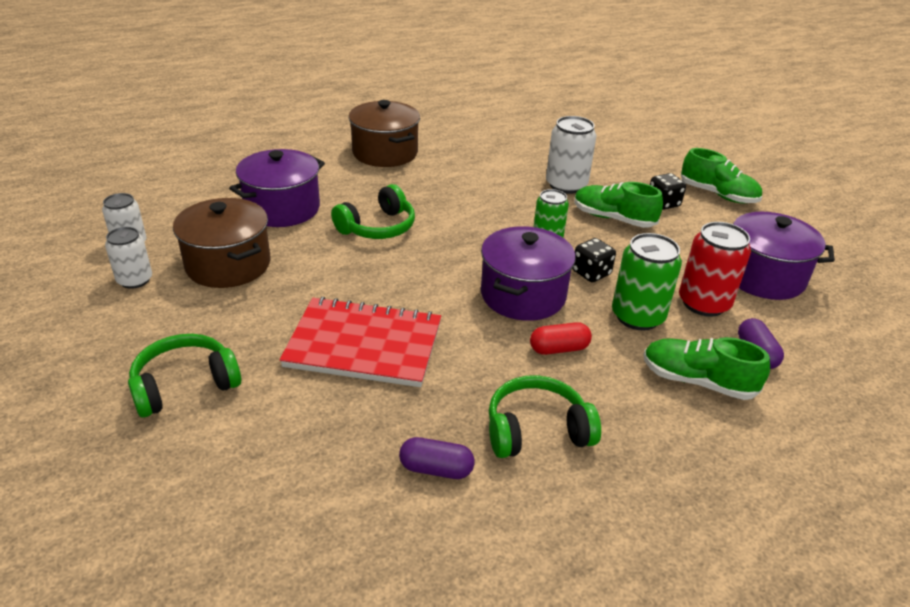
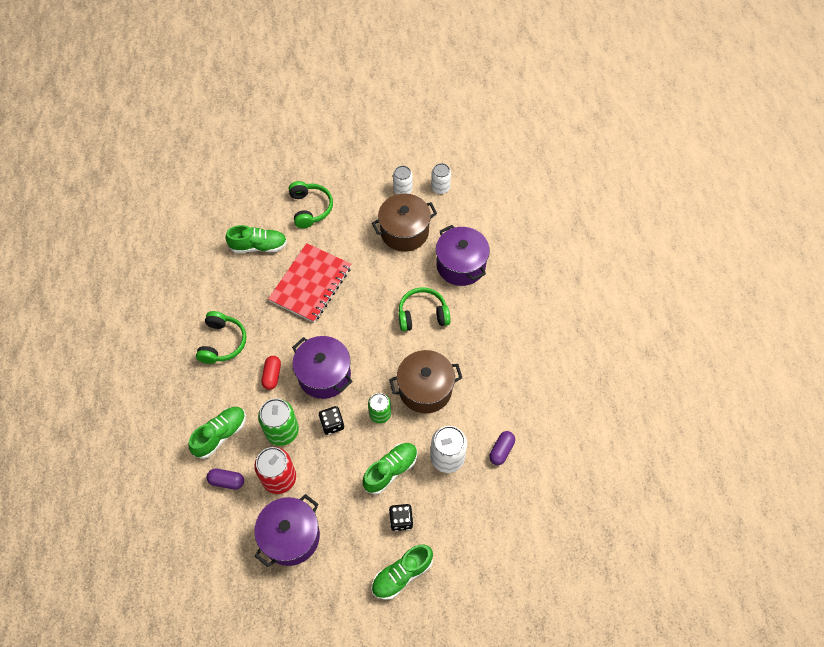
camera: 110 degrees right, 25 degrees up
green headphones [331,184,415,239] -> green headphones turned 105 degrees clockwise [398,287,451,332]
brown pot [349,100,420,167] -> brown pot moved to [389,350,462,413]
purple capsule [399,437,474,479] -> purple capsule moved to [489,431,515,465]
none -> green shoe [225,225,287,253]

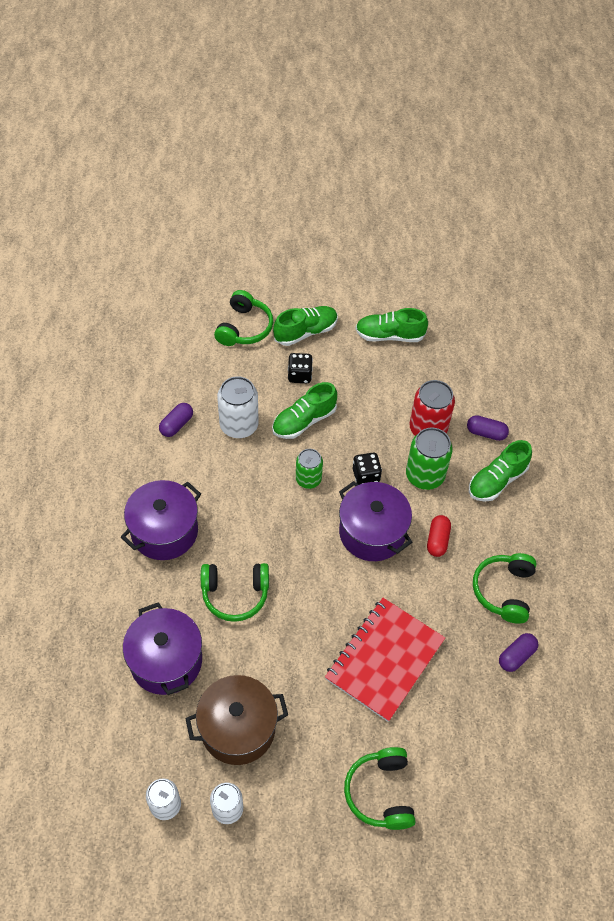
camera: 175 degrees left, 5 degrees down
green shoe [225,225,287,253] -> green shoe moved to [355,308,428,342]
purple pot [254,494,320,567] -> purple pot moved to [121,480,201,560]
brown pot [389,350,462,413] -> none
none -> green headphones [214,290,273,346]
none -> purple capsule [499,633,538,672]

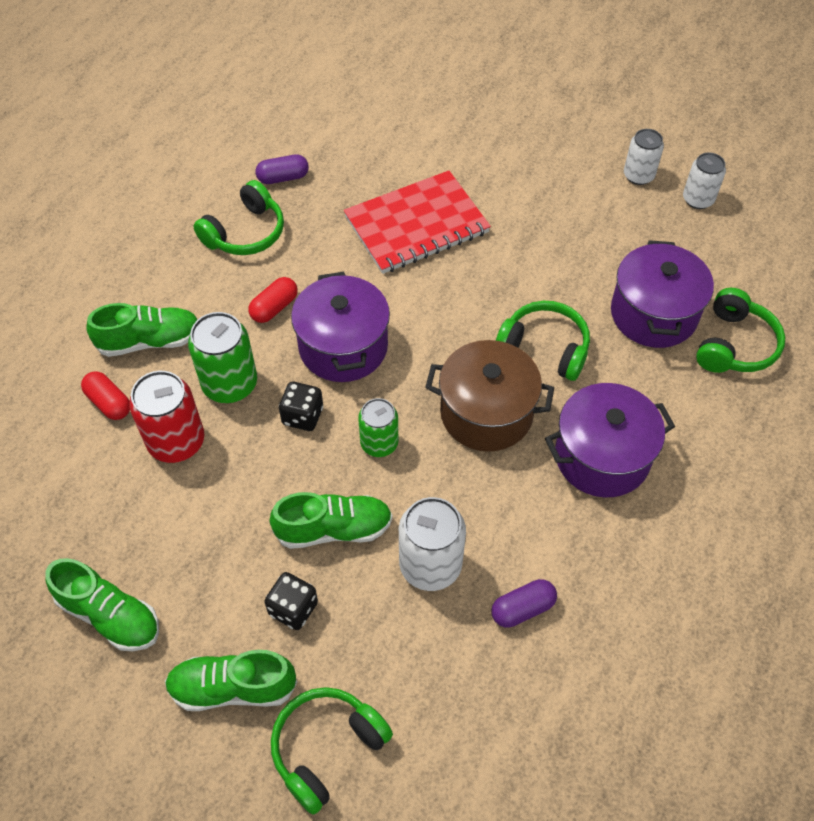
camera: 150 degrees left, 0 degrees up
brown pot [185,675,288,765] -> brown pot moved to [425,340,554,452]
green headphones [344,747,416,830] -> green headphones moved to [696,288,785,373]
purple capsule [467,415,509,441] -> red capsule [81,371,130,420]

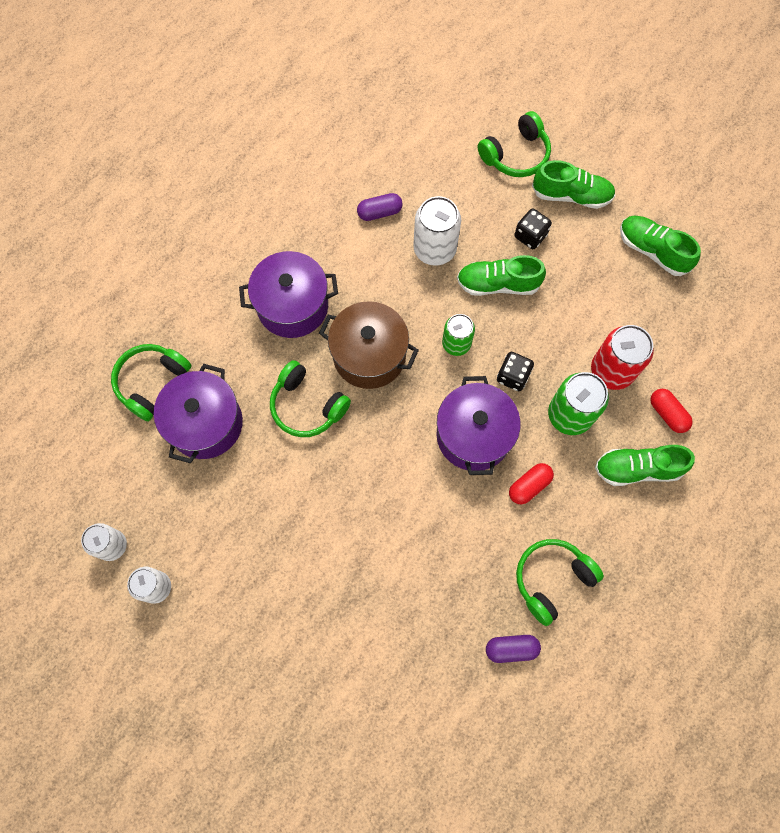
camera: 170 degrees left, 15 degrees up
red notebook [344,171,491,274] -> none

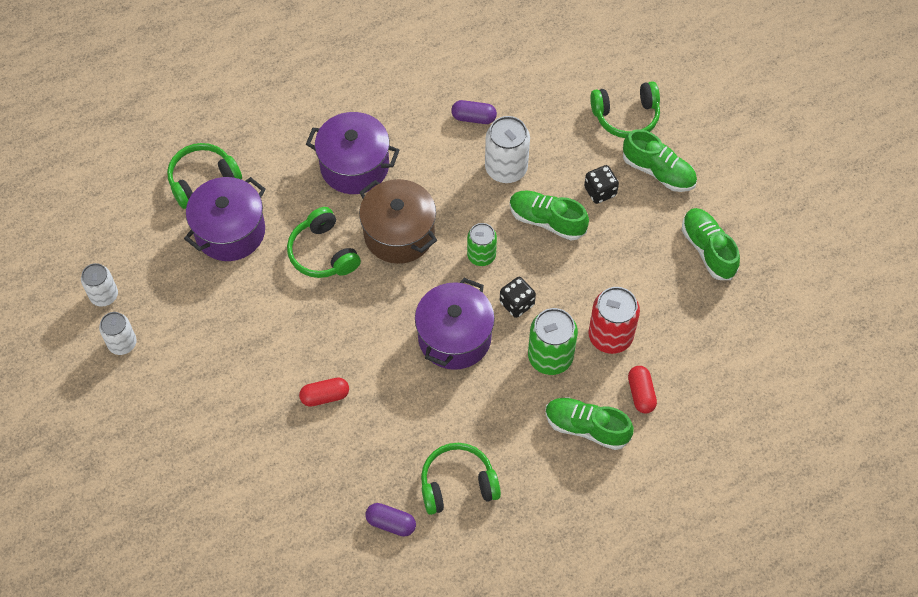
camera: 25 degrees right, 10 degrees down
red capsule [509,463,554,504] -> red capsule moved to [299,377,349,407]

